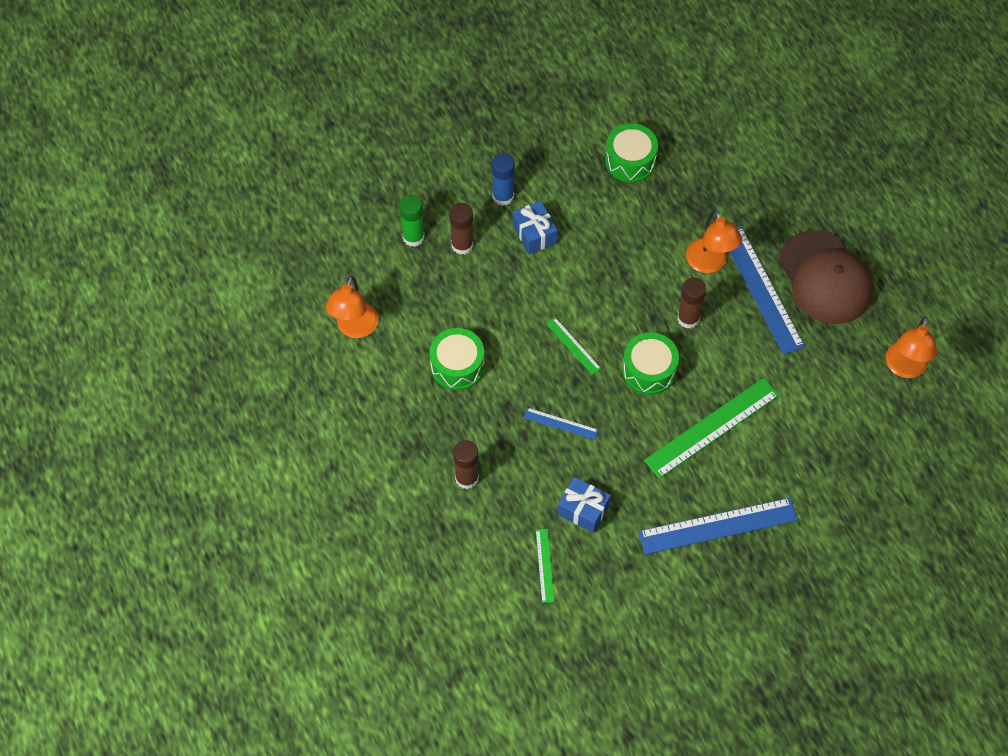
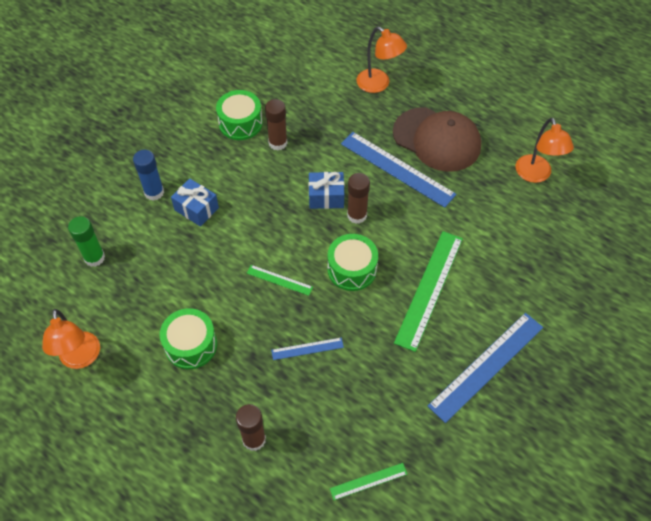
camera: 30 degrees left, 5 degrees down
brown glue stick [449,203,473,255] -> brown glue stick moved to [265,99,287,150]
green ruler [536,529,555,603] -> green ruler turned 75 degrees counterclockwise [330,463,407,500]
blue gift [558,477,611,533] -> blue gift moved to [309,172,344,209]
orange lamp [686,209,742,273] -> orange lamp moved to [357,27,407,93]

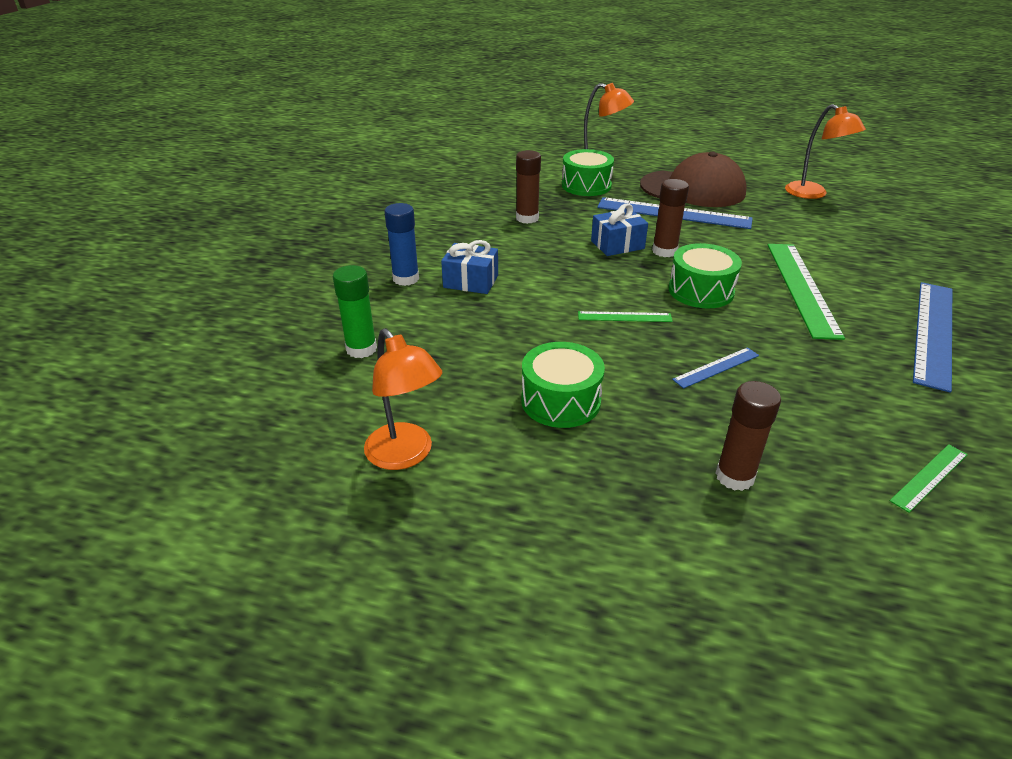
camera: 20 degrees left, 20 degrees down
green drum [216,90,263,140] -> green drum moved to [562,149,614,196]

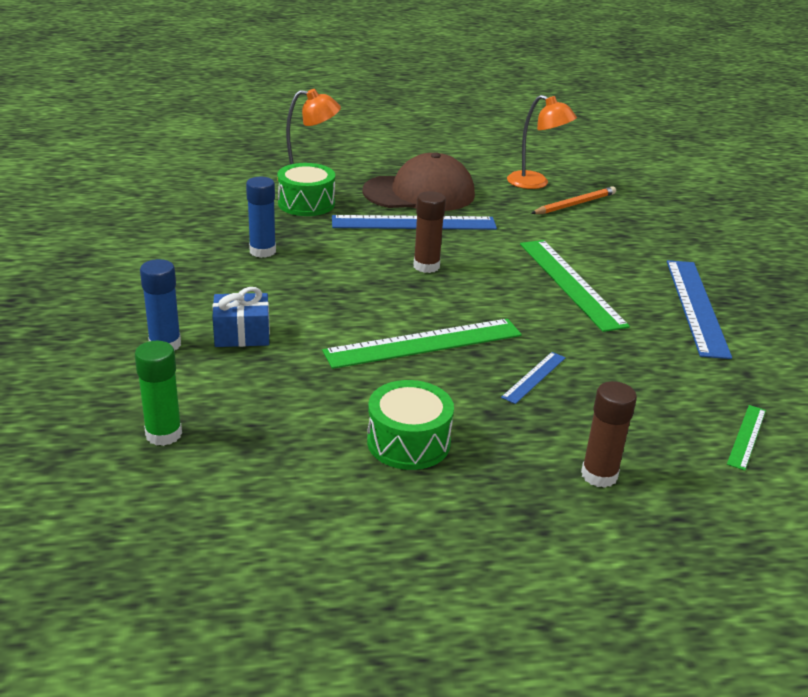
camera: 25 degrees left, 5 degrees down
orange lamp [364,328,442,470] -> none
brown glue stick [516,150,541,224] -> blue glue stick [246,177,276,258]
green ruler [578,311,673,322] -> green ruler [322,319,522,369], size x2.06
blue gift [591,203,648,256] -> none
green drum [668,243,742,308] -> none
none -> orange pencil [531,186,616,214]

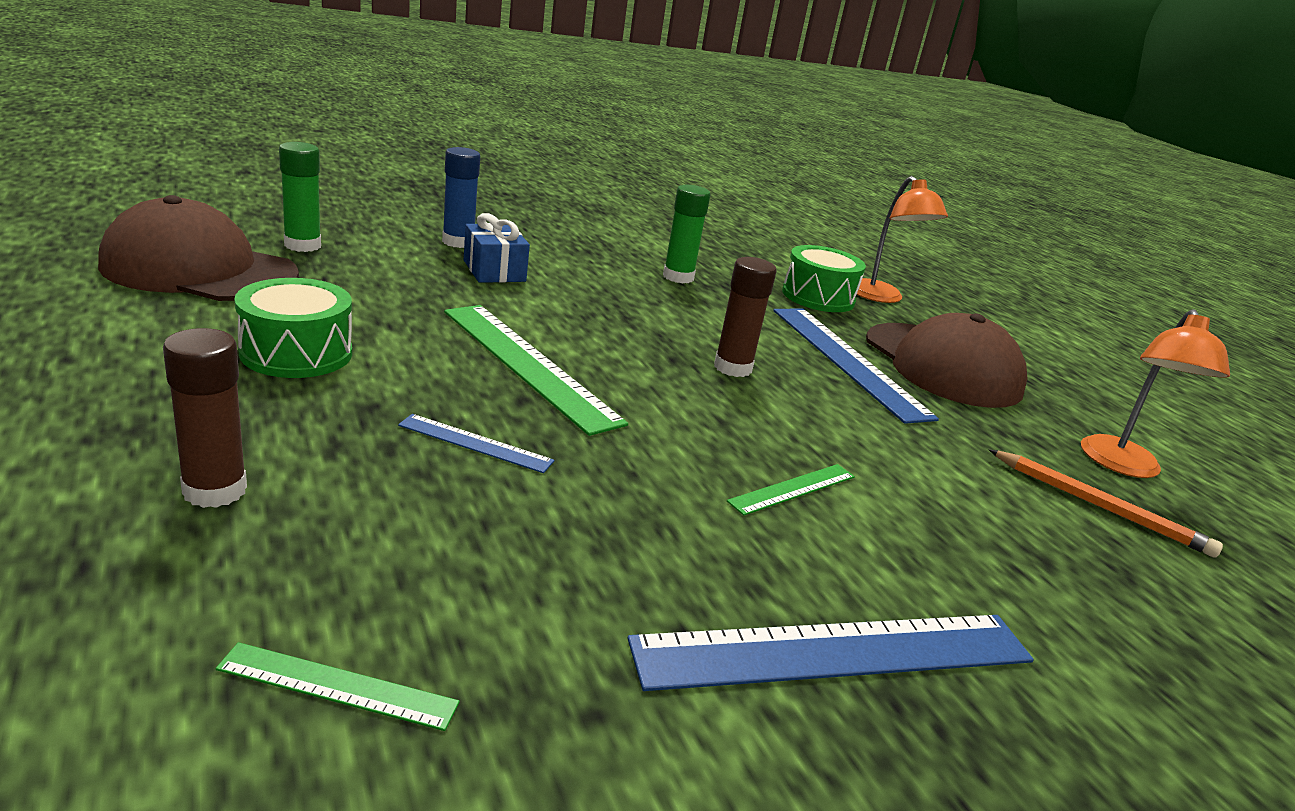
camera: 70 degrees right, 5 degrees down
blue glue stick [246,177,276,258] -> green glue stick [663,185,711,283]
green ruler [520,240,630,332] -> green ruler [727,464,855,515], size x0.49
none -> brown cap [98,195,299,301]

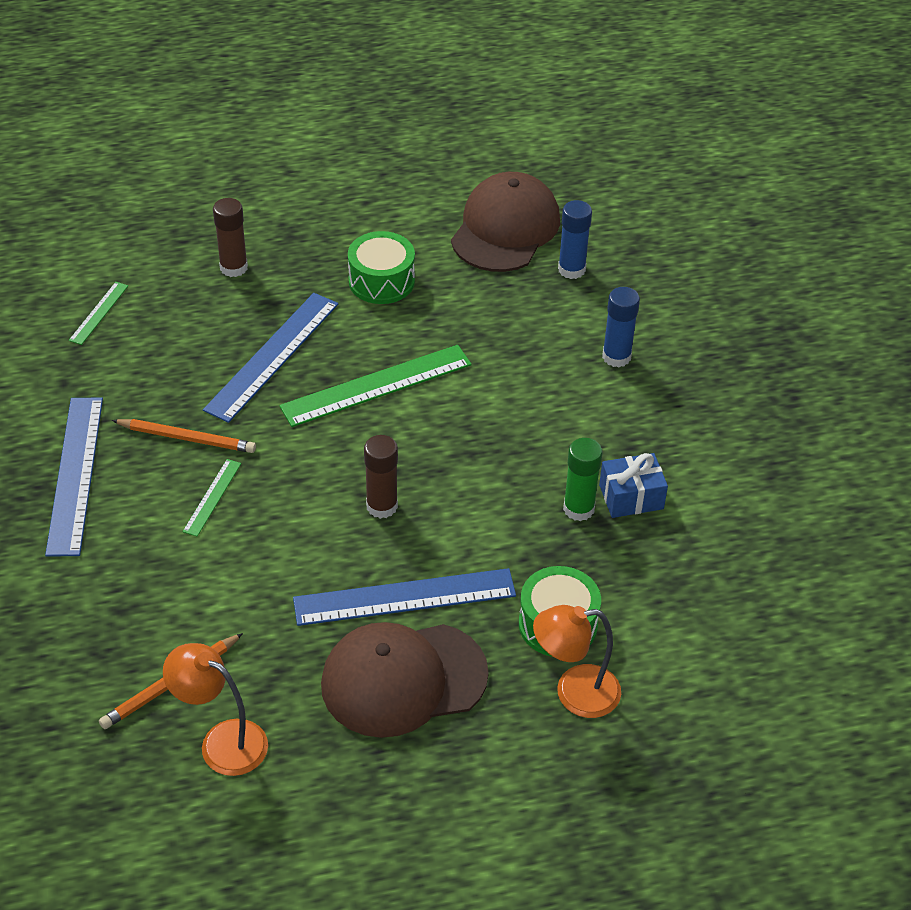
camera: 105 degrees right, 20 degrees up
green glue stick [279,142,321,252] -> blue glue stick [558,200,592,279]
blue ruler [398,414,555,473] -> blue ruler [203,293,339,423], size x2.06
blue gift [464,213,530,283] -> blue gift moved to [599,453,668,518]
green ruler [727,464,855,515] -> green ruler turned 45 degrees clockwise [182,459,241,536]
none -> orange pencil [112,419,256,453]

